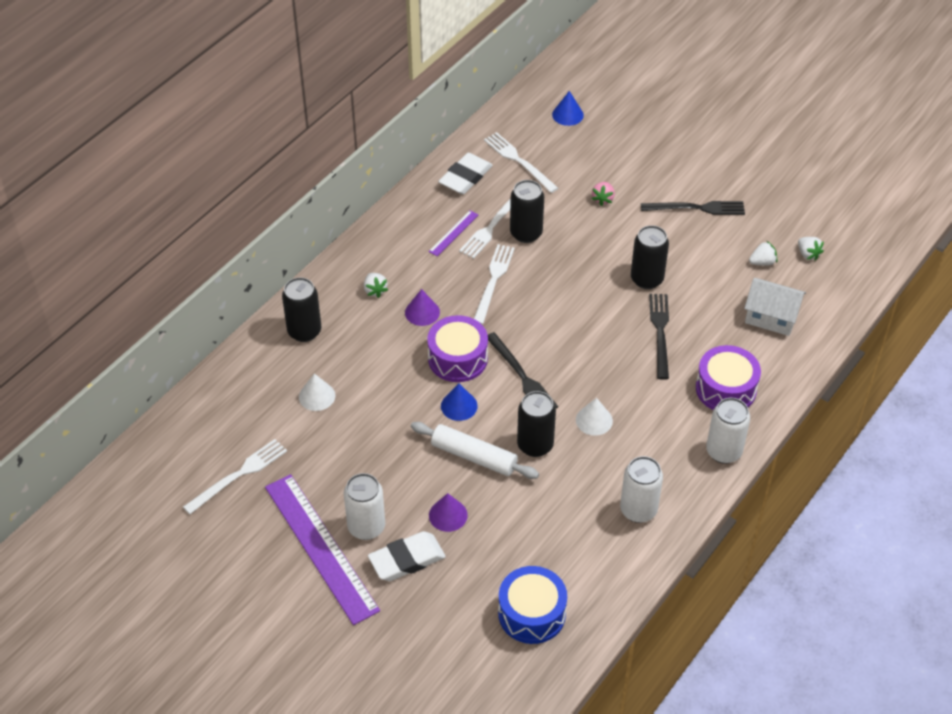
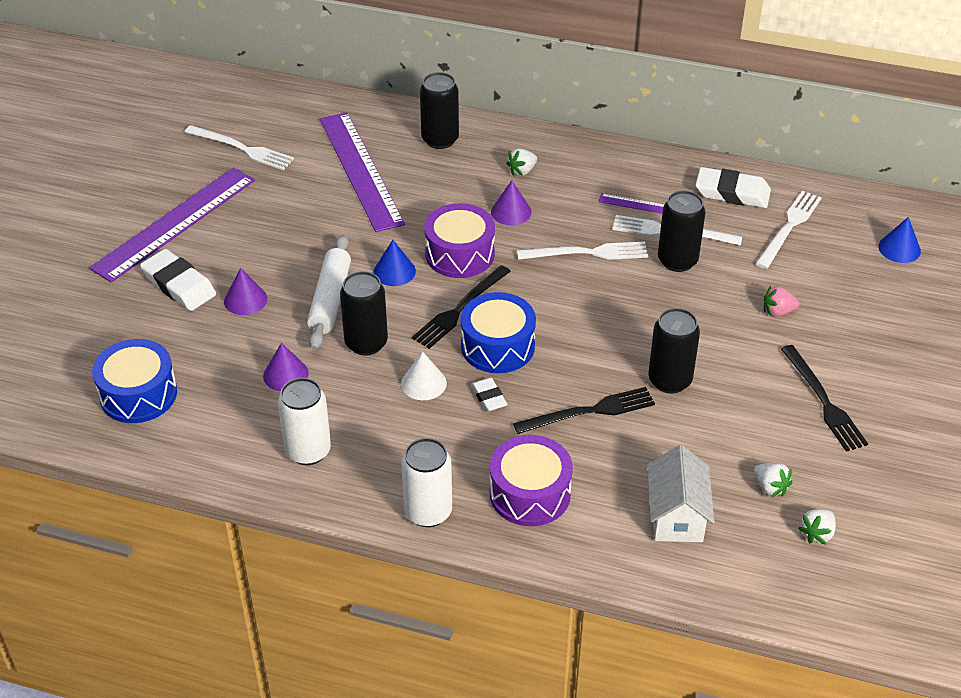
camera: 70 degrees right, 5 degrees down
white cone [299,374,335,411] -> purple ruler [320,112,405,232]
white can [344,473,385,540] -> none
none -> purple cone [263,343,309,391]
none -> blue drum [461,292,536,373]
none -> white eraser [471,378,507,412]

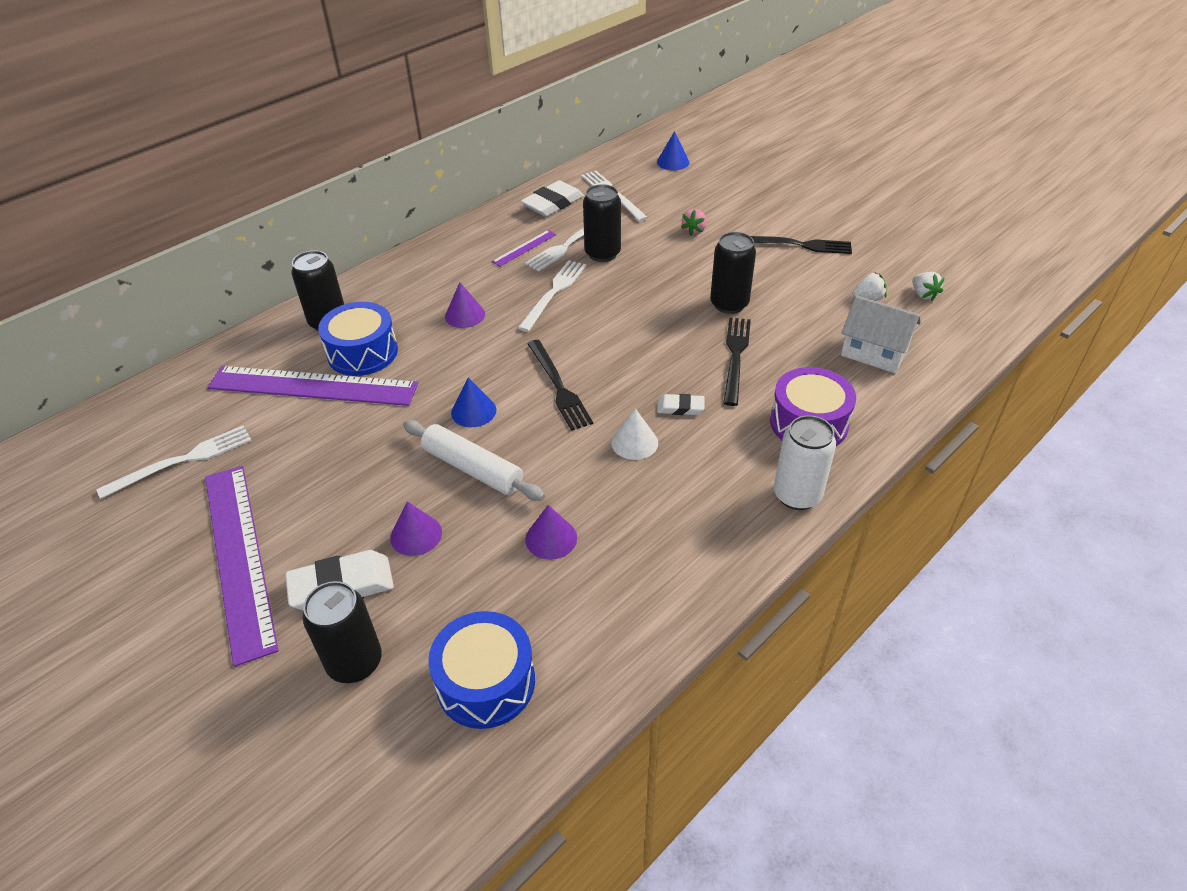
camera: 60 degrees left, 0 degrees up
white can [278,378,331,465] -> none
black can [340,271,388,356] -> black can moved to [303,581,382,683]
purple drum [424,203,495,278] -> none
blue drum [461,292,536,373] -> blue drum moved to [318,302,398,376]
white strawberry [506,149,537,176] -> none

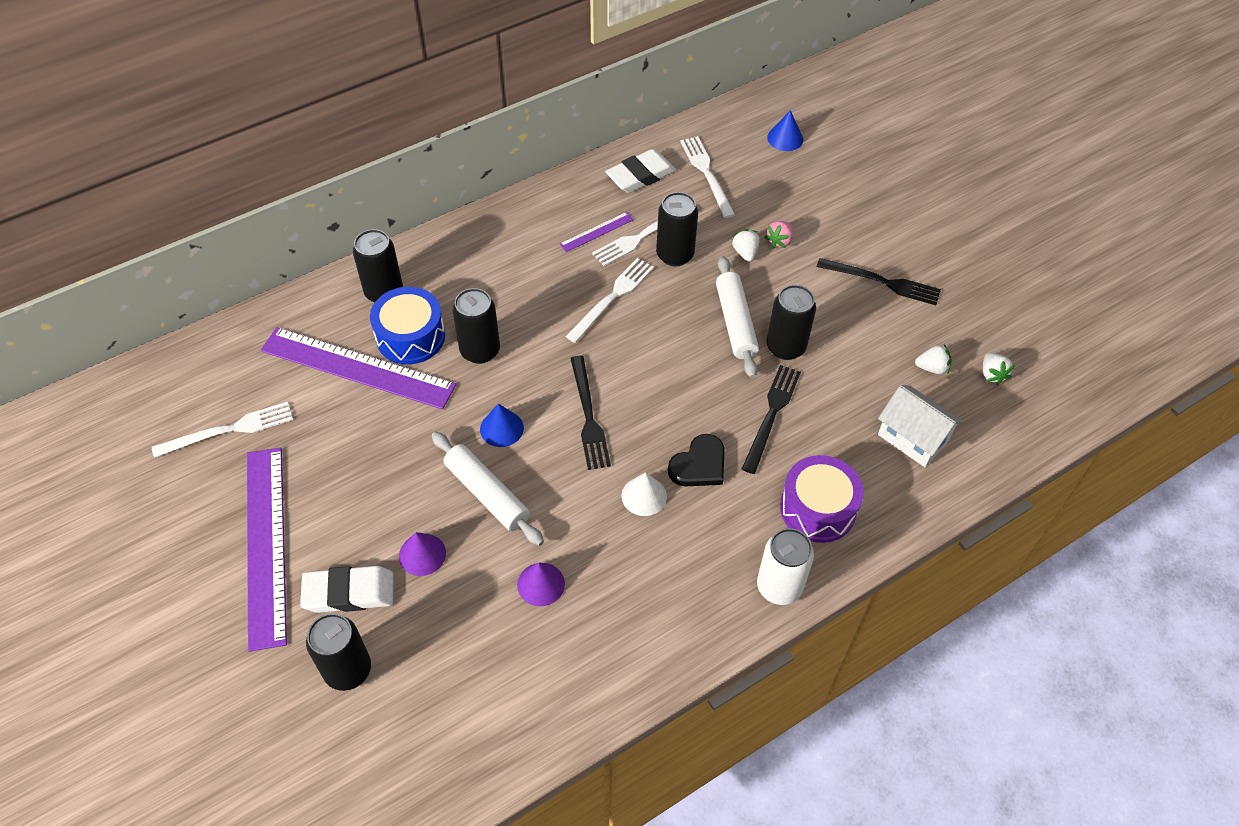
camera: 10 degrees right, 10 degrees up
blue drum [428,611,535,729] -> none
purple cone [445,282,485,328] -> none
white eraser [657,394,705,415] -> black heart [668,434,725,486]
none -> black can [452,288,500,364]
none -> white rolling pin [716,256,759,378]
none -> white strawberry [732,229,759,262]

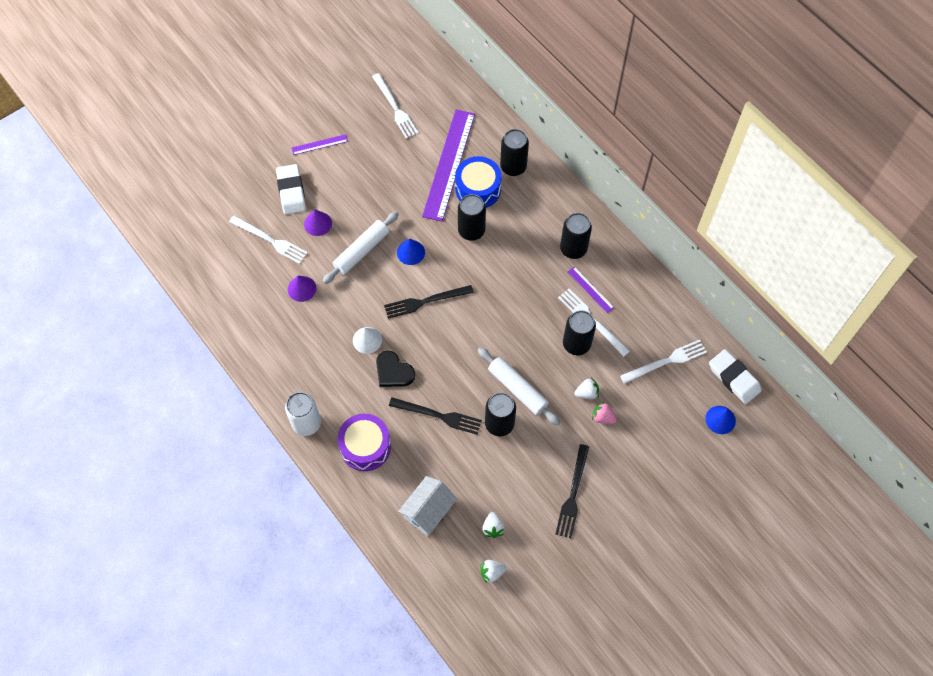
camera: 85 degrees right, 10 degrees up
purple ruler [247,447,287,652] -> purple ruler [292,134,348,155], size x0.43
black can [306,613,371,691] -> black can moved to [560,213,592,259]
white fork [565,258,654,343] -> white fork moved to [229,216,308,264]
white eraser [605,149,676,193] -> white eraser moved to [709,349,762,404]
white rolling pin [716,256,759,378] -> white rolling pin turned 60 degrees clockwise [478,347,560,425]

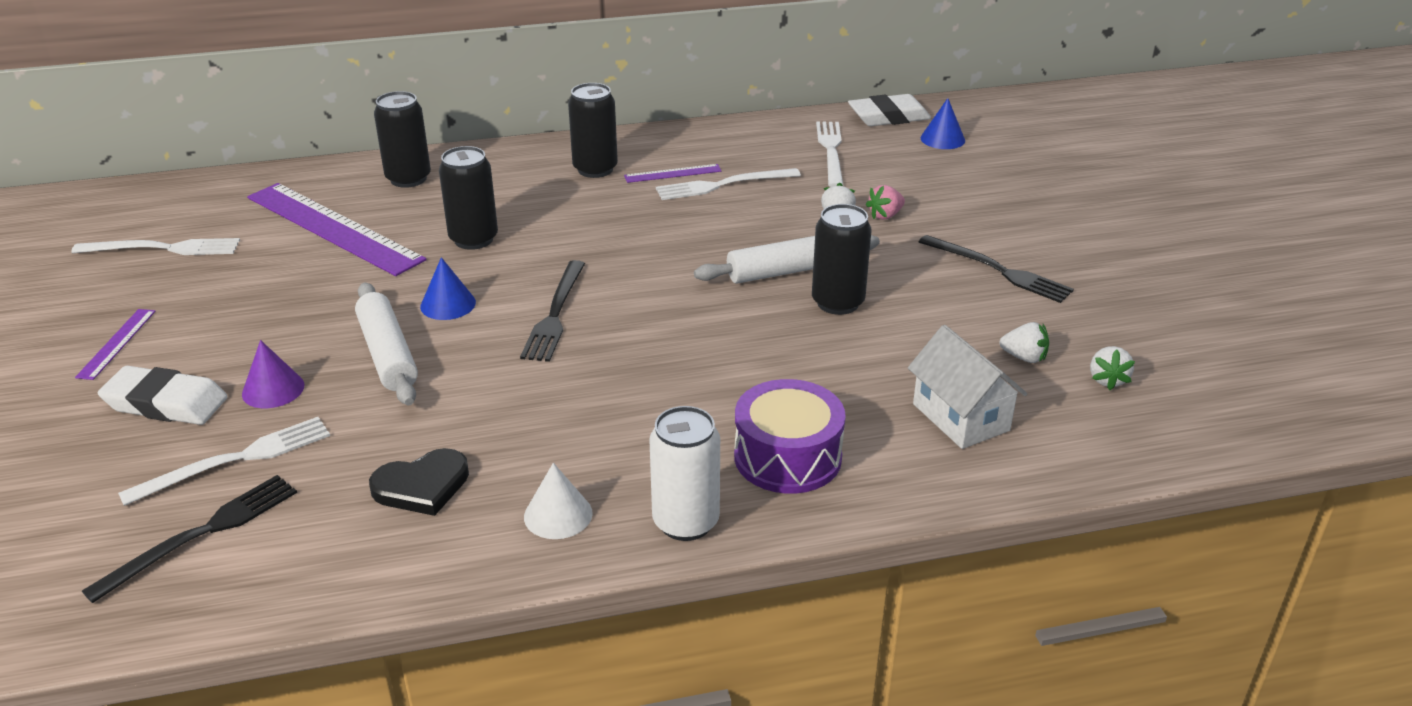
camera: 65 degrees left, 30 degrees down
purple cone [288,276,316,302] -> none
white cone [353,327,382,354] -> white cone moved to [524,463,593,539]
black heart [376,351,415,387] -> black heart moved to [369,448,469,516]
black fork [389,397,482,435] -> black fork moved to [82,475,297,603]
blue drum [455,156,502,208] -> none
black can [563,310,596,355] -> none

